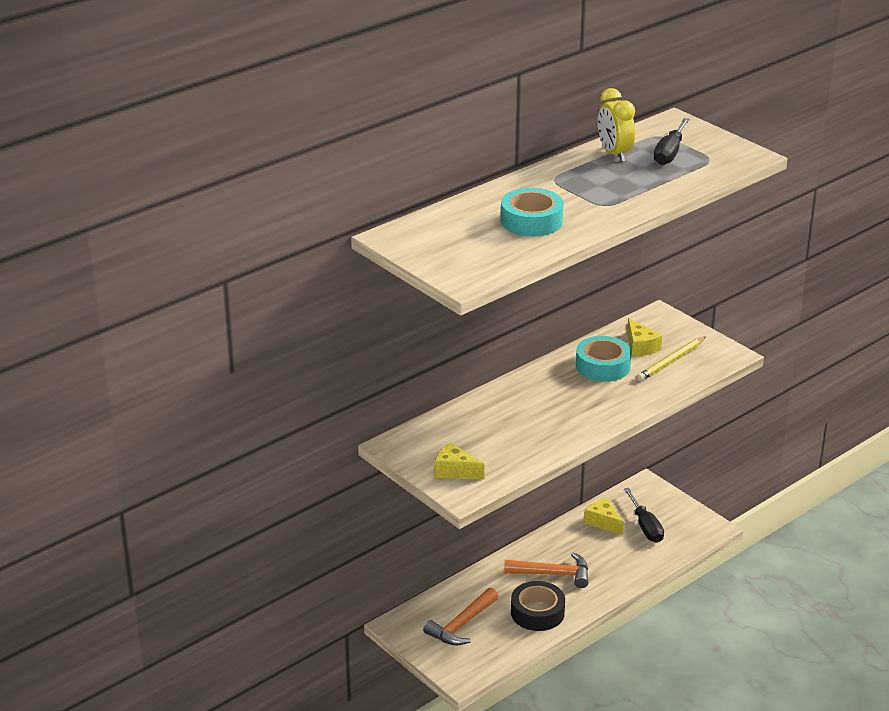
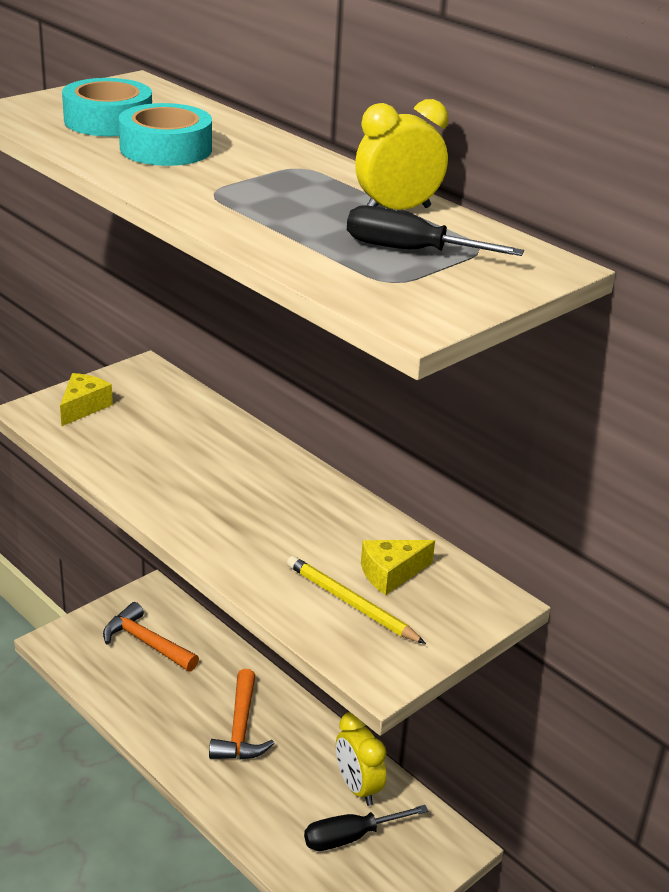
camera: 85 degrees right, 0 degrees up
black tape [511,581,565,631] -> none
turquoise tape [576,336,632,382] -> turquoise tape moved to [62,78,152,136]
yellow cheese [584,498,624,535] -> yellow clock [336,712,387,806]

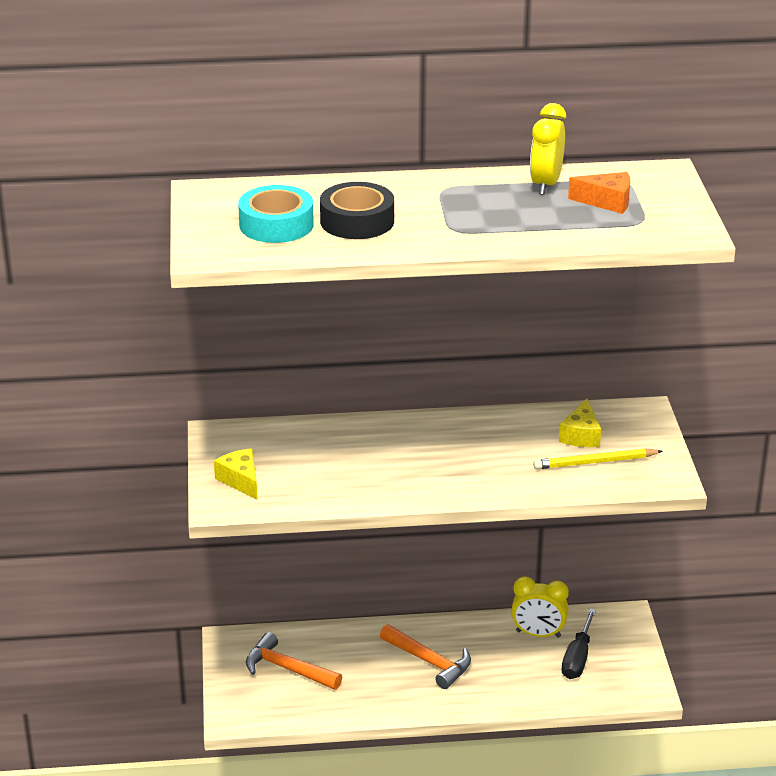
camera: 50 degrees left, 0 degrees up
orange hammer [103,602,199,671] -> orange hammer turned 45 degrees clockwise [246,632,342,690]
turquoise tape [119,103,212,166] -> black tape [320,182,394,239]
black screwdriver [347,205,524,256] -> orange cheese [568,172,630,214]

